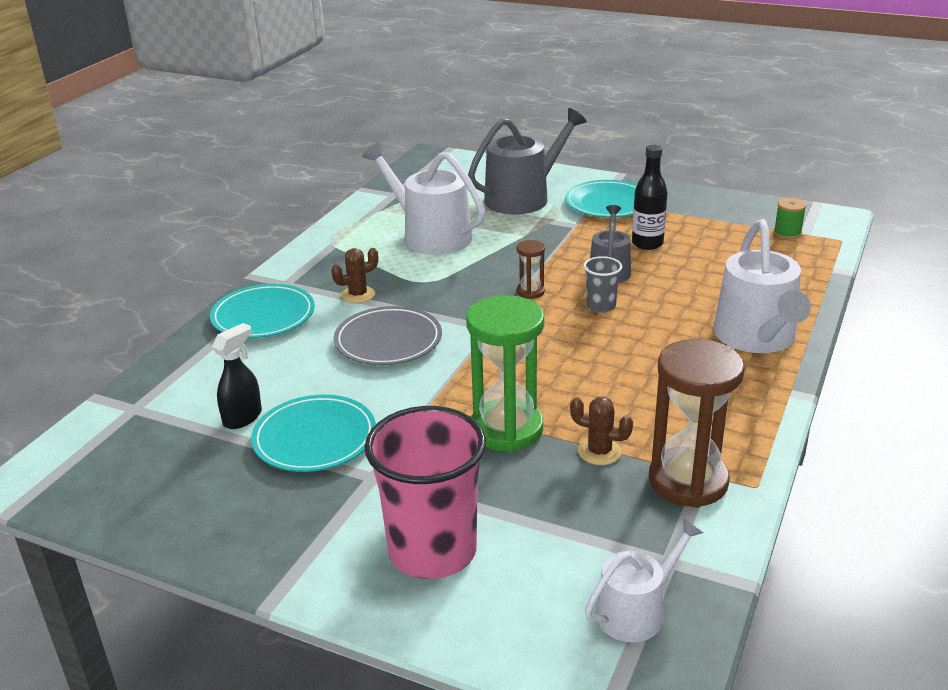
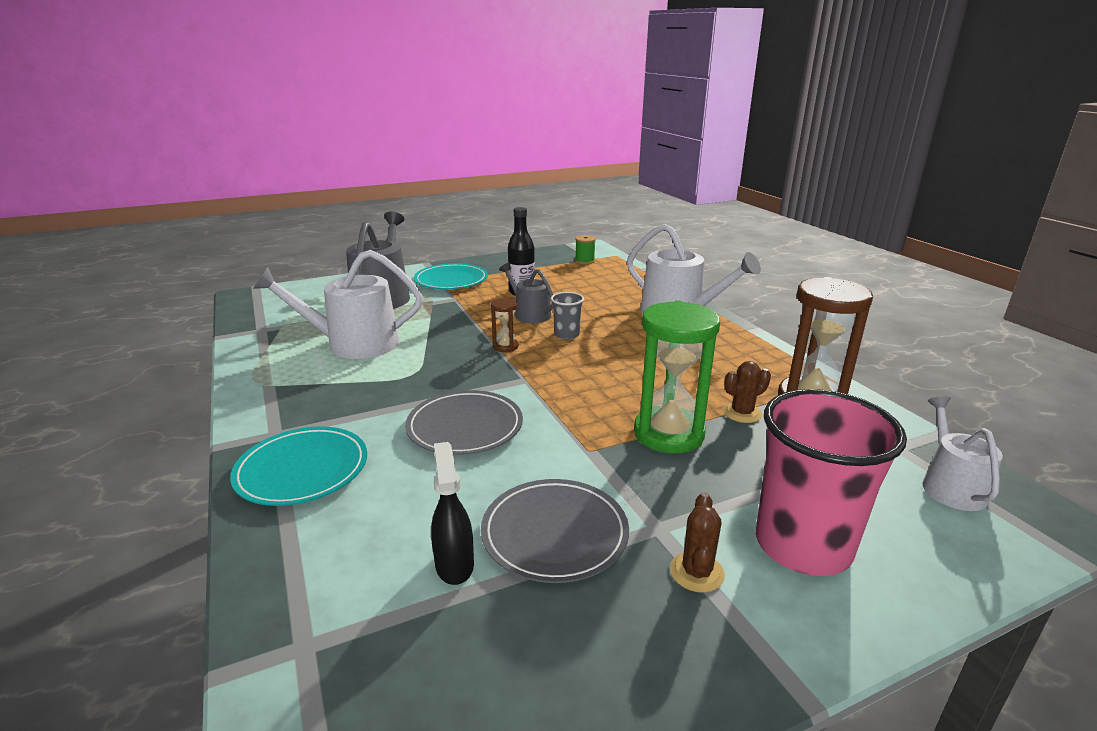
camera: 50 degrees left, 5 degrees down
turquoise plate [251,395,376,472] -> grey plate [481,479,629,583]
brown cactus [331,248,378,303] -> brown cactus moved to [670,492,725,593]

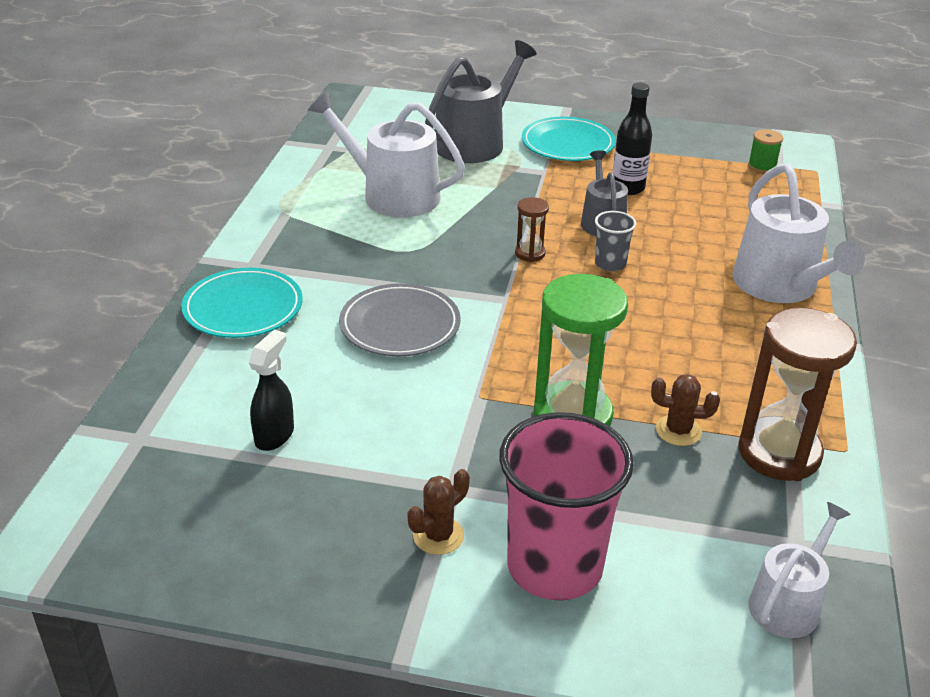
camera: 35 degrees right, 10 degrees up
grey plate [481,479,629,583] -> none

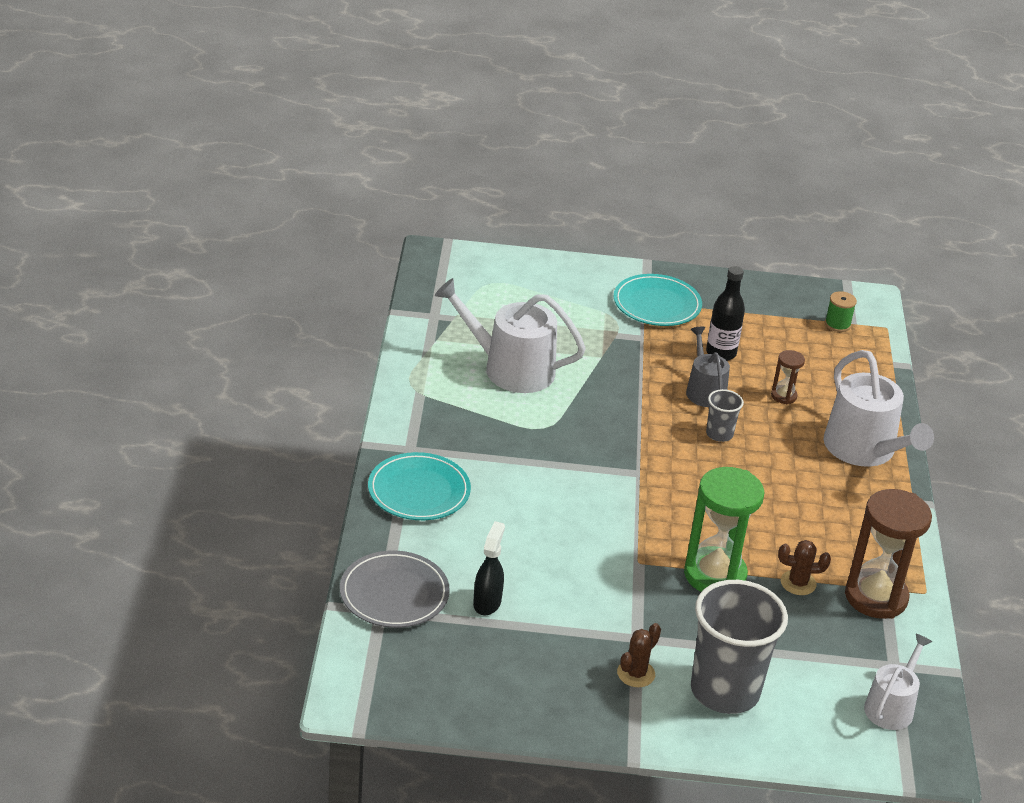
camera: 10 degrees left, 0 degrees up
grey plate [339,283,461,356] -> grey plate moved to [340,551,450,628]
grey watering can [425,40,537,163] -> none
pink cup [499,412,634,600] -> grey cup [691,580,788,714]
brown hourglass [515,197,549,262] -> brown hourglass moved to [771,350,805,404]

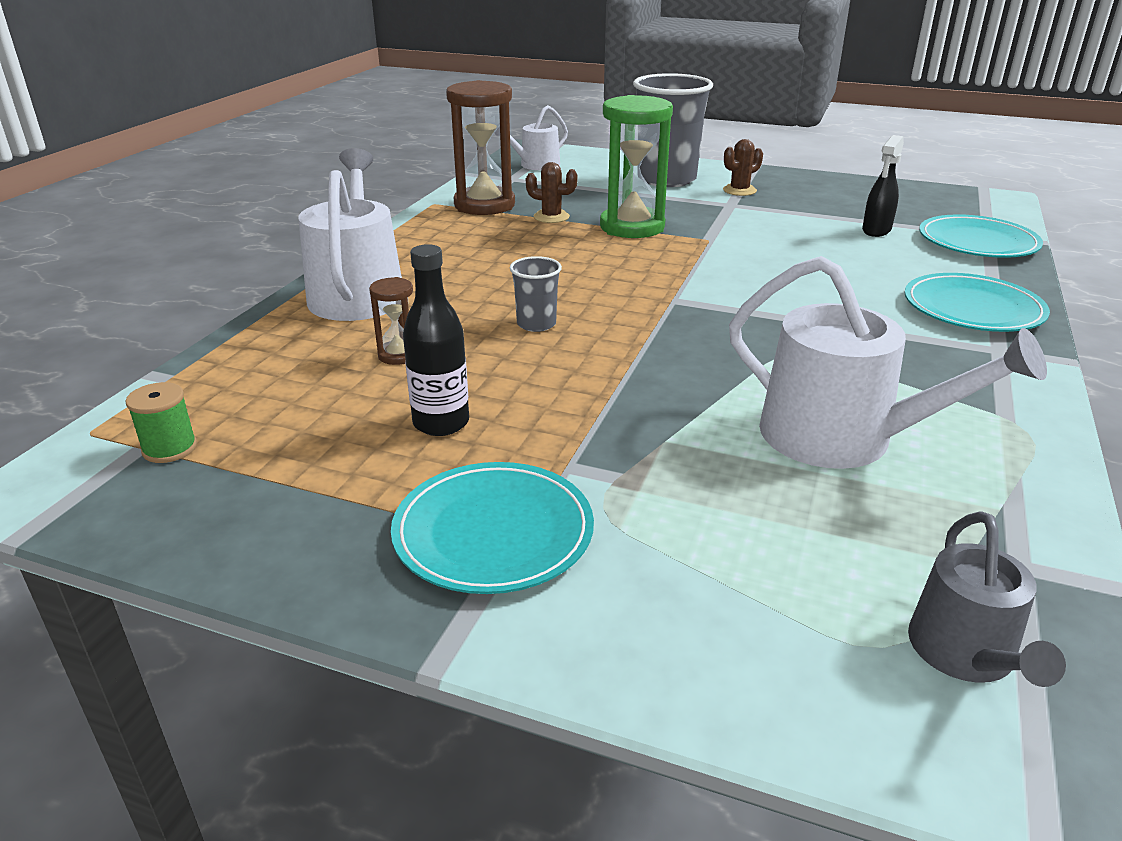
camera: 160 degrees left, 5 degrees down
grey plate [340,551,450,628] -> turquoise plate [919,214,1043,258]
grey watering can [686,327,730,407] -> grey watering can moved to [908,511,1066,687]

